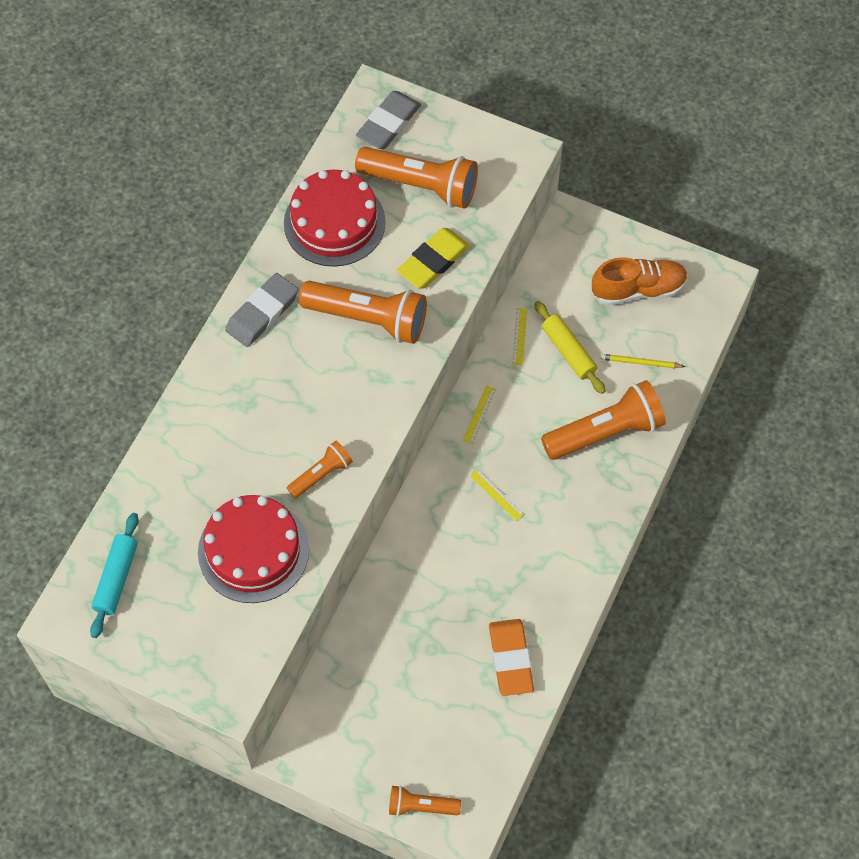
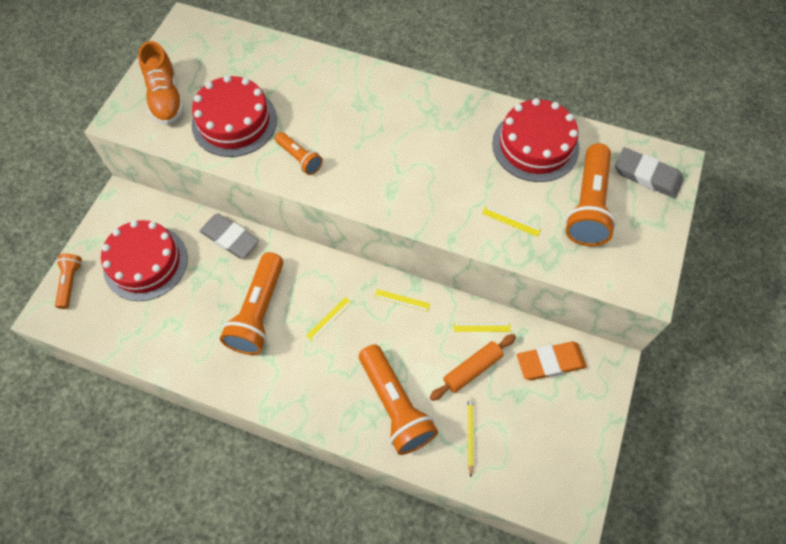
camera: 85 degrees right, 0 degrees up
turquoise rolling pin [90,513,139,638] -> none
grey eraser [225,273,299,347] -> grey eraser moved to [199,214,259,259]
orange flashlight [299,281,427,344] -> orange flashlight moved to [220,252,283,355]
yellow eraser [397,228,470,289] -> yellow ruler [482,206,541,237]
orange eraser [489,619,534,696] -> orange eraser moved to [517,341,587,380]
yellow rolling pin [534,301,606,394] -> orange rolling pin [430,334,516,401]
orange shoe [591,257,688,306] -> orange shoe moved to [138,41,184,125]
none -> red cake [101,220,188,301]

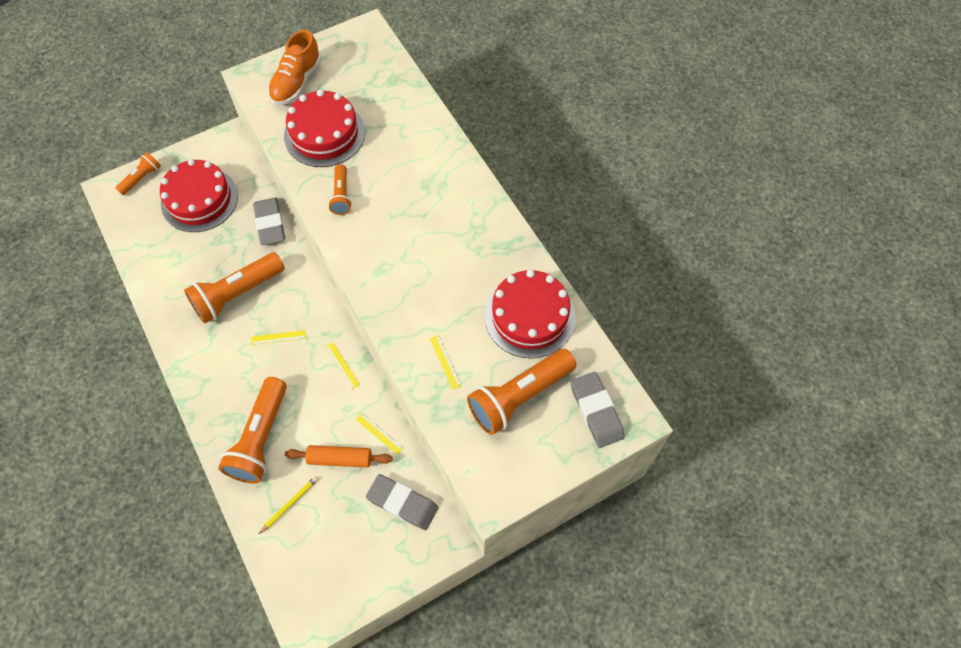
camera: 40 degrees right, 0 degrees up
orange eraser [517,341,587,380] -> grey eraser [366,474,439,530]

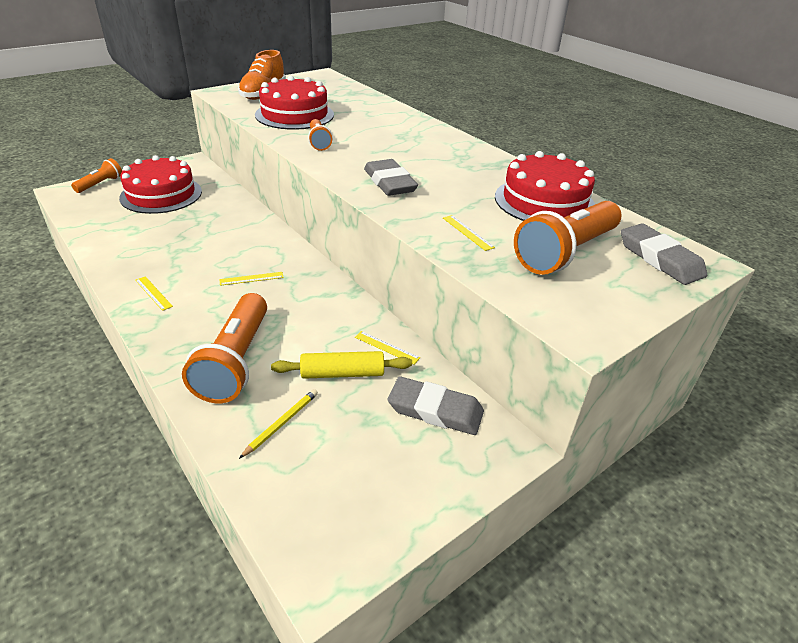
camera: 10 degrees left, 25 degrees down
orange flashlight [184,252,285,324] -> none
grey eraser [253,197,285,245] -> grey eraser moved to [364,159,418,196]
orange rolling pin [285,445,393,468] -> yellow rolling pin [271,351,412,379]
yellow ruler [326,343,360,389] -> yellow ruler moved to [135,276,173,311]

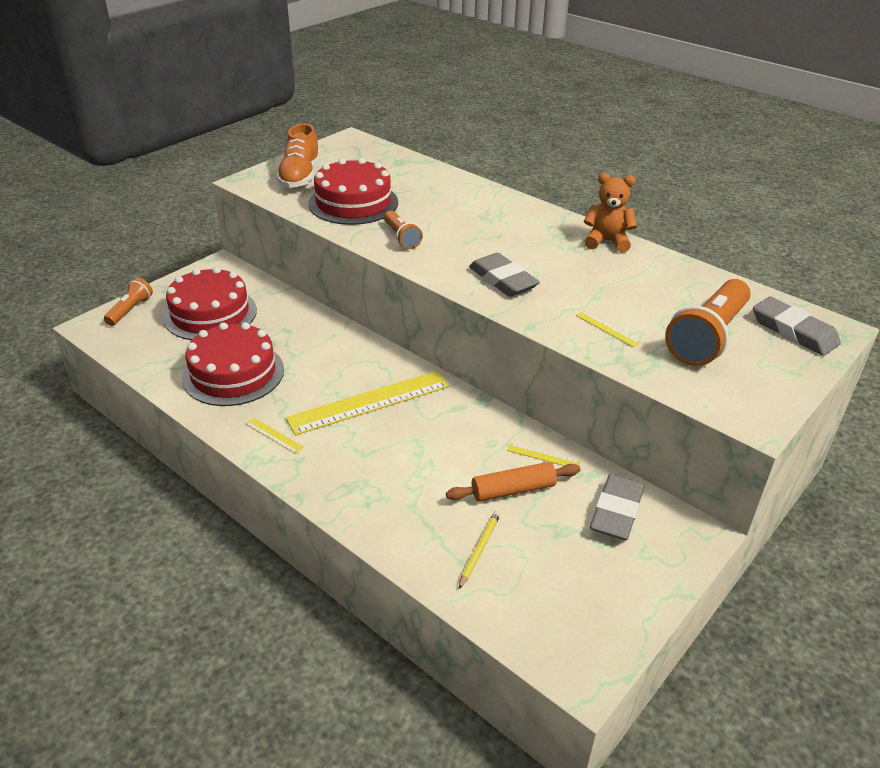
camera: 10 degrees left, 0 degrees up
orange flashlight [182,293,267,403] -> none
yellow ruler [220,272,284,286] -> yellow ruler [286,371,449,435], size x2.46
yellow rolling pin [271,351,412,379] -> orange rolling pin [446,462,581,502]
grey eraser [387,376,484,435] -> grey eraser turned 75 degrees counterclockwise [590,474,644,540]
red cake [495,151,595,221] -> red cake moved to [182,322,284,406]
none -> orange teddy bear [584,173,637,252]

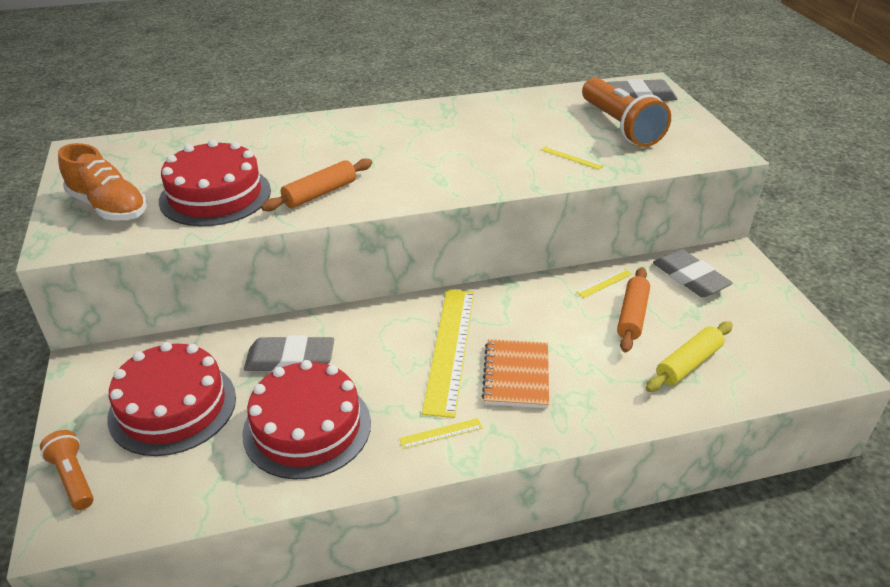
camera: 55 degrees left, 0 degrees up
orange flashlight [384,211,423,249] -> orange rolling pin [261,158,372,211]
yellow pencil [459,511,501,589] -> yellow rolling pin [646,321,733,392]
grey eraser [469,253,540,297] -> grey eraser moved to [244,335,334,372]
yellow ruler [576,311,641,347] -> yellow ruler turned 45 degrees clockwise [541,145,604,170]
orange teddy bear [584,173,637,252] -> none
none -> orange notebook [482,339,549,408]

